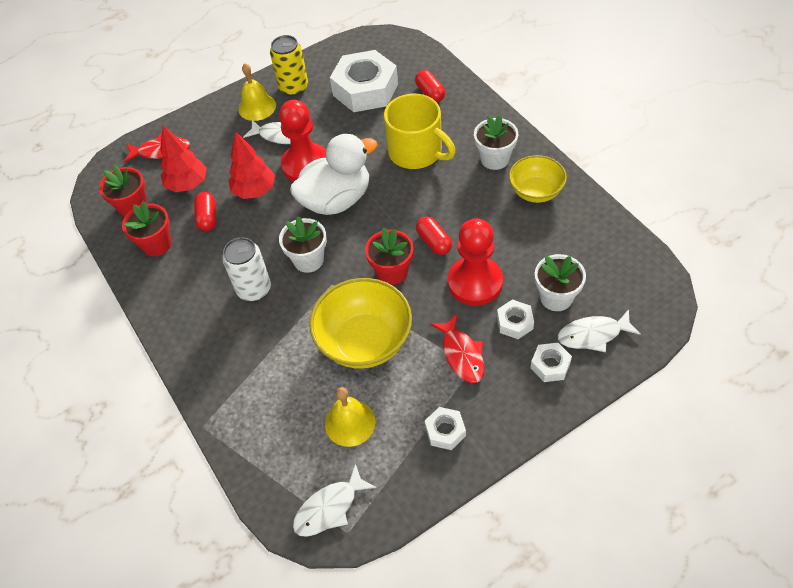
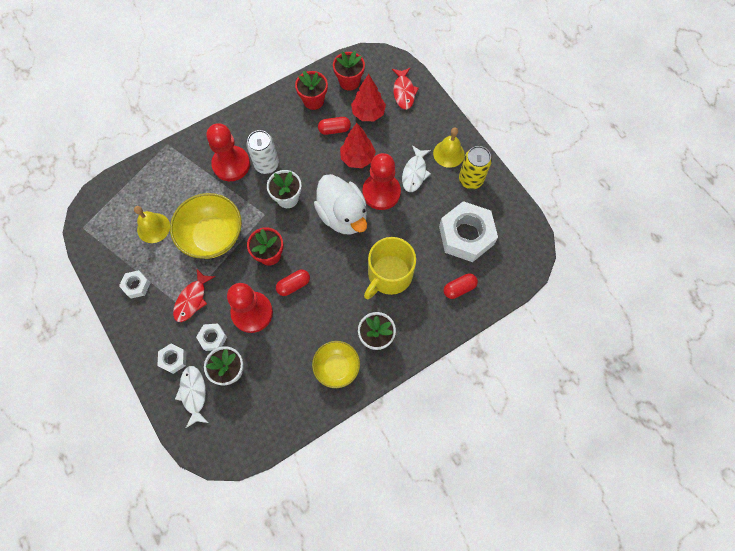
camera: 85 degrees right, 15 degrees up
white fish [293,463,376,537] -> none
red fish [430,314,485,383] -> red fish turned 45 degrees counterclockwise [173,269,215,322]
none -> red pawn [207,123,250,181]

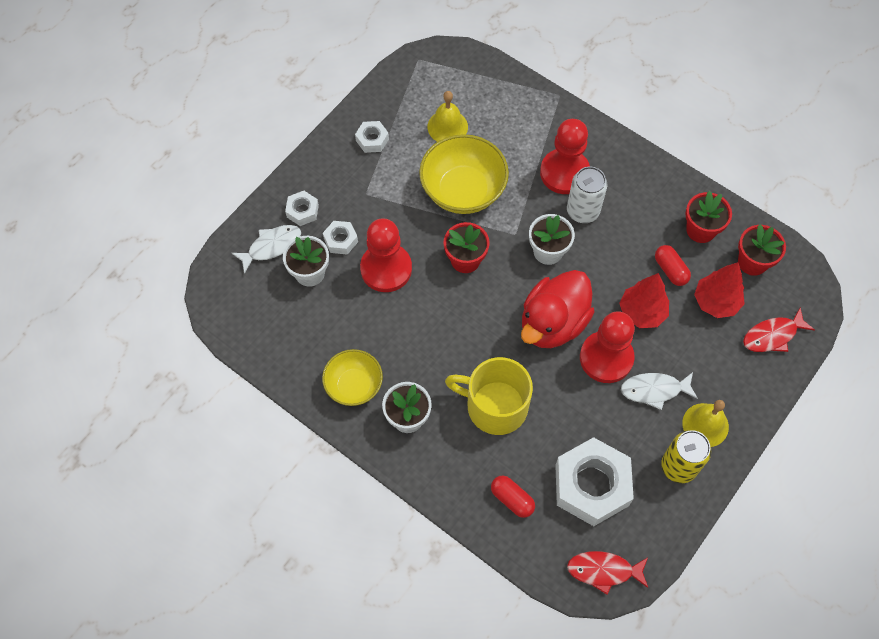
camera: 70 degrees right, 5 degrees down
red fish [173,269,215,322] -> red fish moved to [567,551,648,595]
red capsule [276,269,310,296] -> none
white duck [314,174,367,234] -> red duck [521,270,595,348]

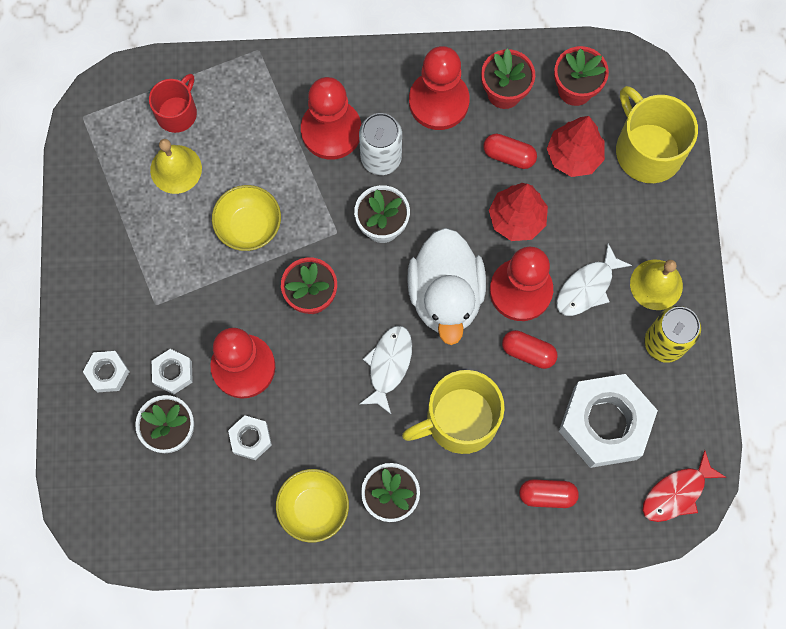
camera: 40 degrees left, 10 degrees up
white fish [232,225,301,274] -> white fish moved to [360,326,412,414]
white nut [355,121,389,153] -> white nut moved to [228,415,272,460]
yellow bowl [419,134,509,214] -> yellow bowl [212,185,281,251], size x0.63
red duck [521,270,595,348] -> white duck [407,228,486,345]
red fish [743,308,815,352] -> yellow mug [616,86,698,183]
none -> red mug [149,74,197,133]
none -> red pawn [409,46,470,130]
none -> red capsule [502,330,558,369]

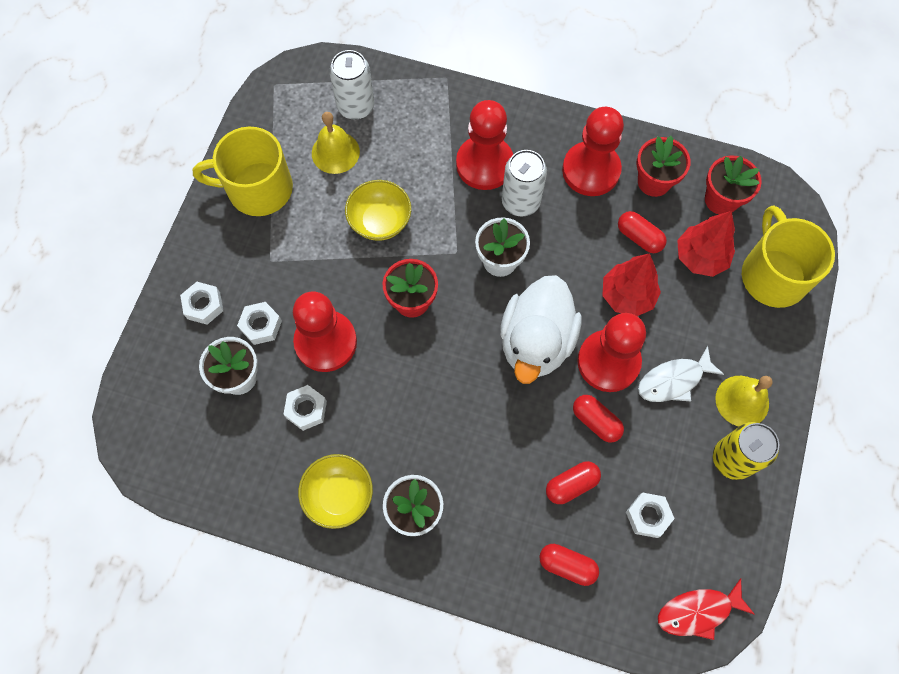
camera: 20 degrees right, 5 degrees down
red mug [149,74,197,133] -> white can [329,50,374,119]
white fish [360,326,412,414] -> none
yellow mug [402,370,505,454] -> yellow mug moved to [193,127,293,216]
white nut [559,374,658,468] -> white nut [626,492,675,538], size x0.46
none -> red capsule [546,461,601,504]

